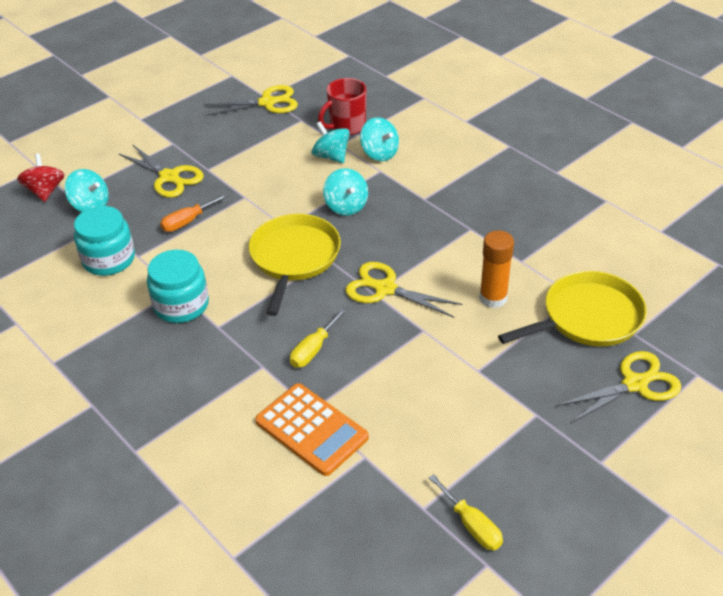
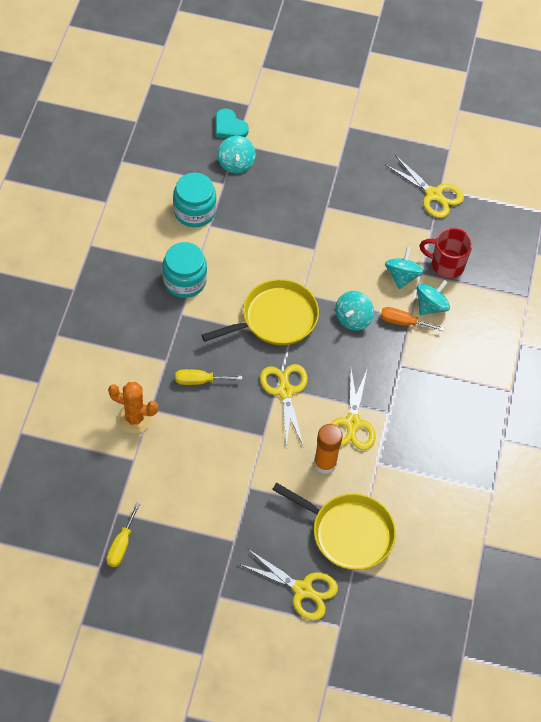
camera: 50 degrees right, 15 degrees up
red spinning top [17,153,64,202] -> turquoise heart [215,108,249,138]
yellow scissors [119,144,204,198] -> yellow scissors moved to [331,368,376,450]
orange screwdriver [160,194,228,232] -> orange screwdriver moved to [380,307,445,331]
orange calculator [255,383,369,476] -> orange cactus [108,382,158,434]
turquoise spinning top [360,117,399,161] -> turquoise spinning top turned 150 degrees counterclockwise [417,280,450,315]

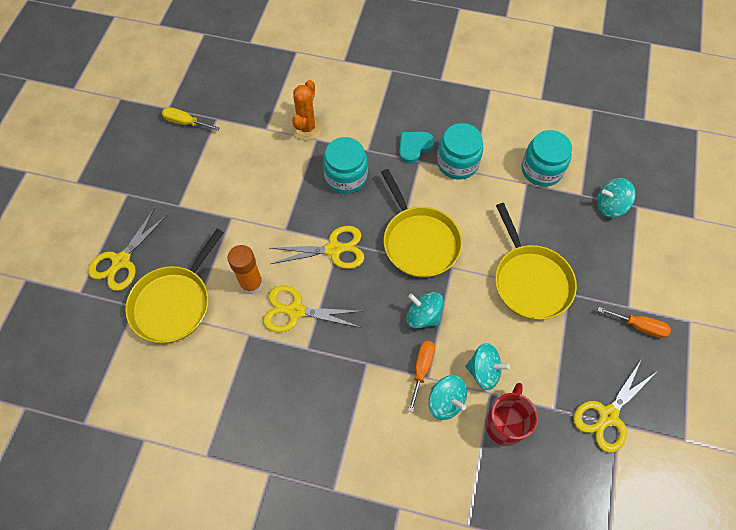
camera: 95 degrees right, 5 degrees up
yellow screwdriver [175,369,242,385] -> turquoise jar [323,137,368,194]
turquoise heart [215,108,249,138] -> turquoise heart moved to [399,132,434,164]
none -> yellow pan [495,203,577,320]
none -> orange screwdriver [597,307,671,338]

